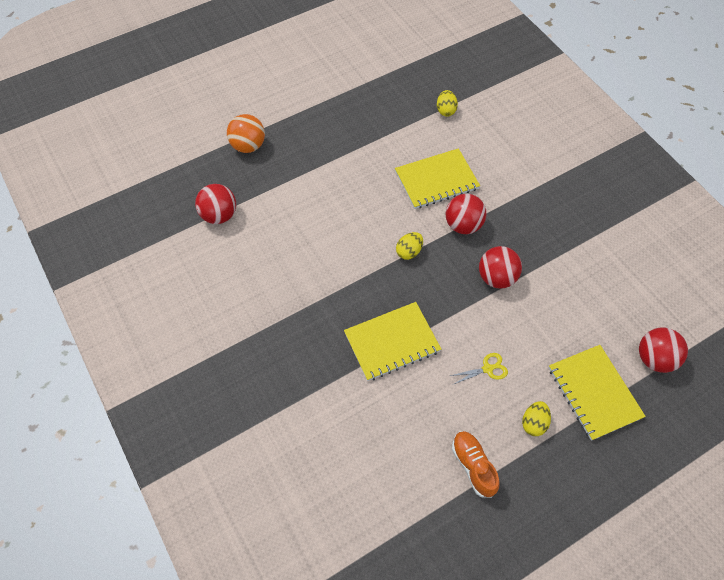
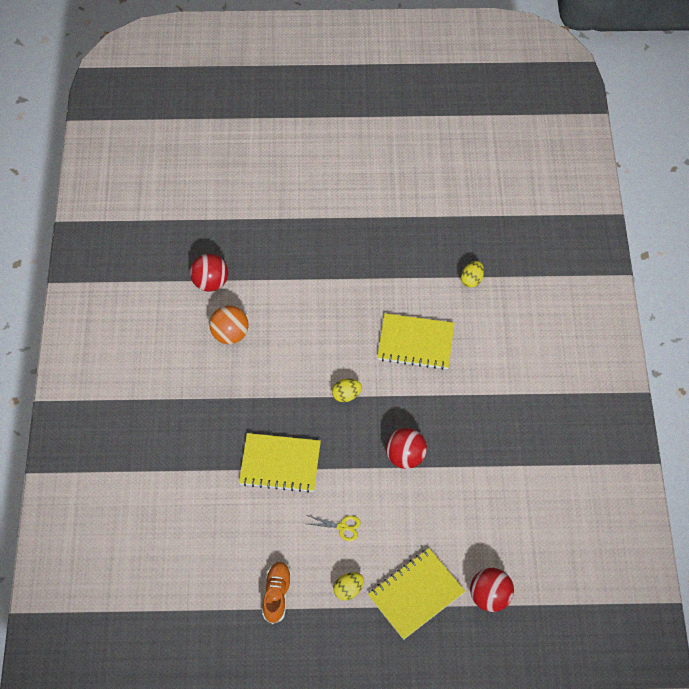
camera: 30 degrees right, 0 degrees up
orange ball [227,114,265,153] -> orange ball moved to [209,305,248,344]
red ball [446,194,487,234] -> none
yellow notebook [549,345,646,441] -> yellow notebook turned 45 degrees clockwise [368,548,465,640]

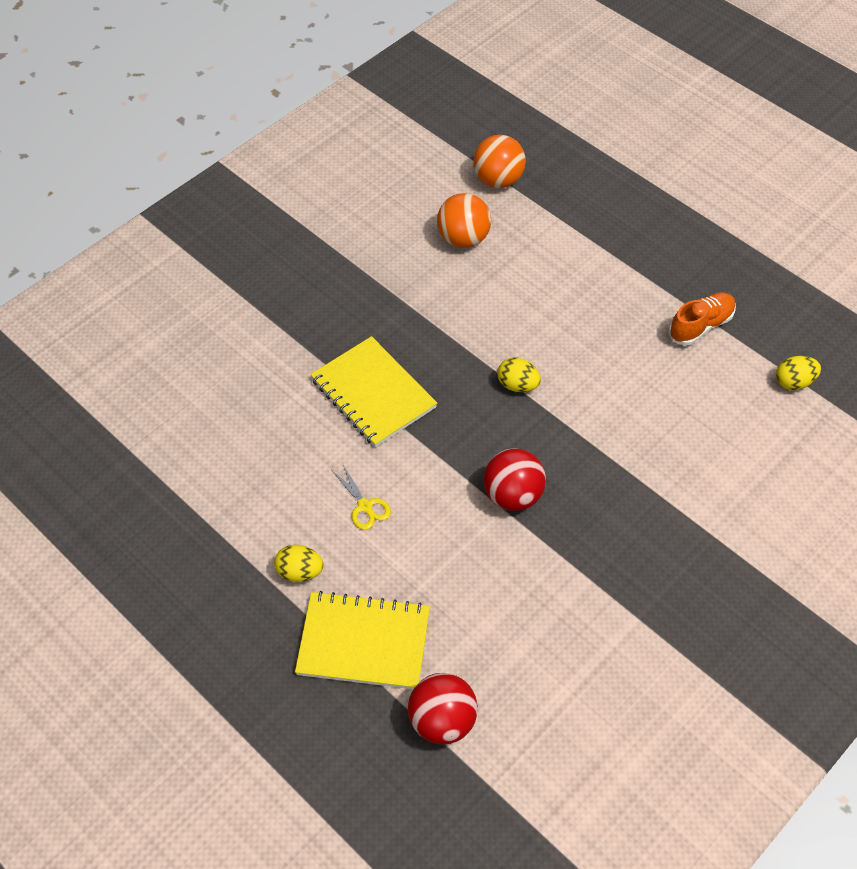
camera: 45 degrees right, 5 degrees down
red ball [190,254,228,292] -> orange ball [473,135,526,188]
orange shoe [262,562,292,624] -> orange shoe moved to [669,292,736,345]
yellow notebook [377,313,454,370] -> none

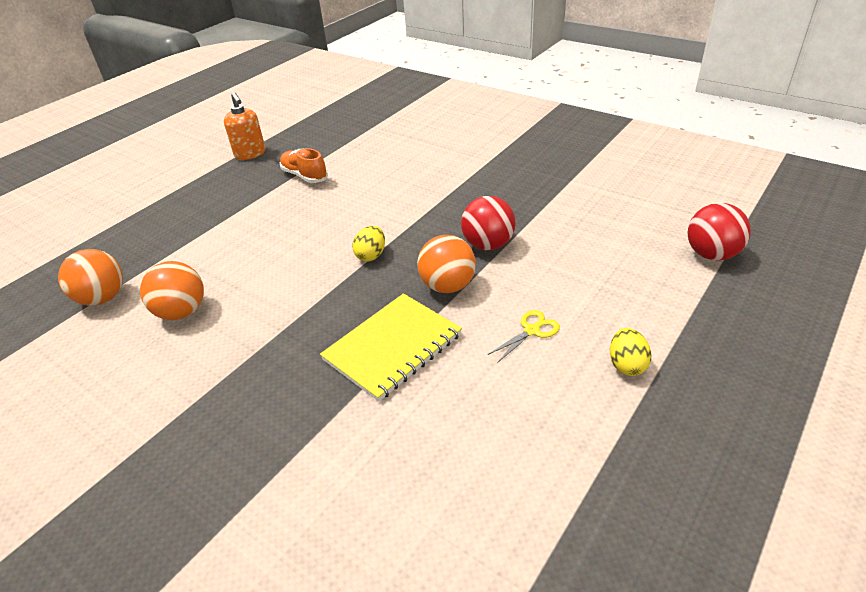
camera: 95 degrees left, 15 degrees down
yellow notebook [295,591,430,689] -> none
yellow egg [776,356,821,390] -> none
none -> orange soap dispenser [224,92,265,160]
none -> orange ball [417,235,476,293]

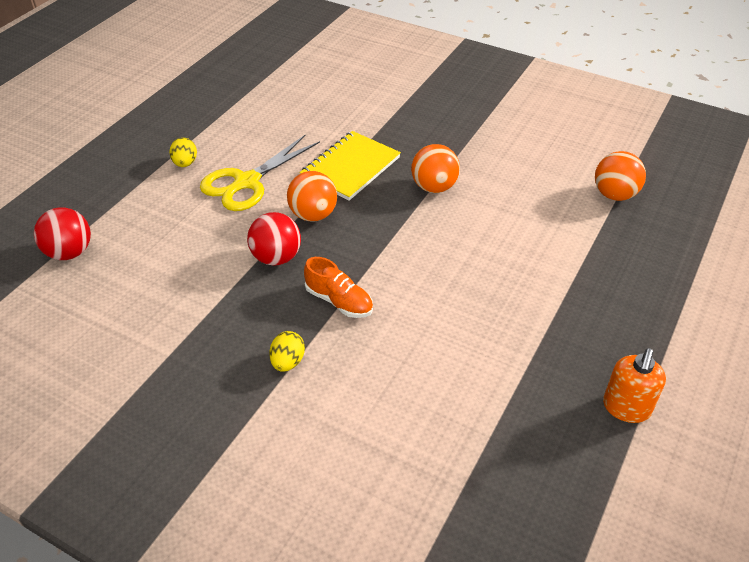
camera: 170 degrees right, 5 degrees up
orange ball [140,261,204,320] -> orange ball moved to [411,144,460,193]
orange soap dispenser [224,92,265,160] -> orange soap dispenser turned 120 degrees counterclockwise [603,348,666,423]
orange shoe [280,148,328,183] -> orange shoe moved to [304,257,373,318]
yellow egg [352,226,385,261] -> yellow egg moved to [269,331,305,372]
yellow scissors [488,310,560,363] -> yellow scissors [200,135,320,211], size x2.19

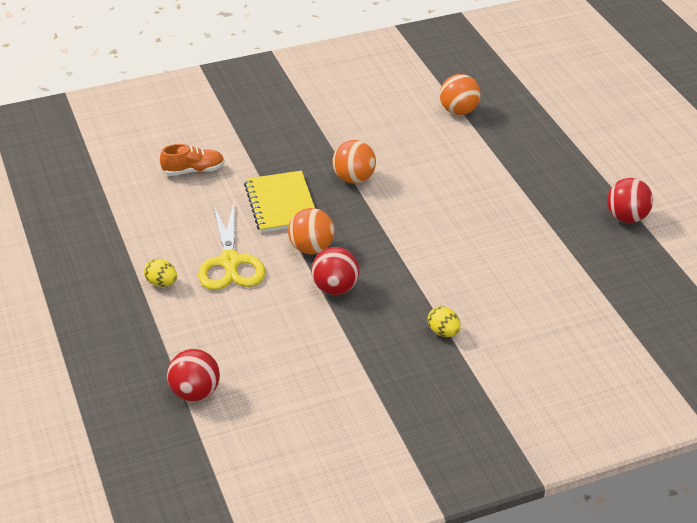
camera: 50 degrees left, 5 degrees down
orange shoe [304,257,373,318] -> orange shoe moved to [160,144,225,176]
orange soap dispenser [603,348,666,423] -> red ball [607,178,653,223]

